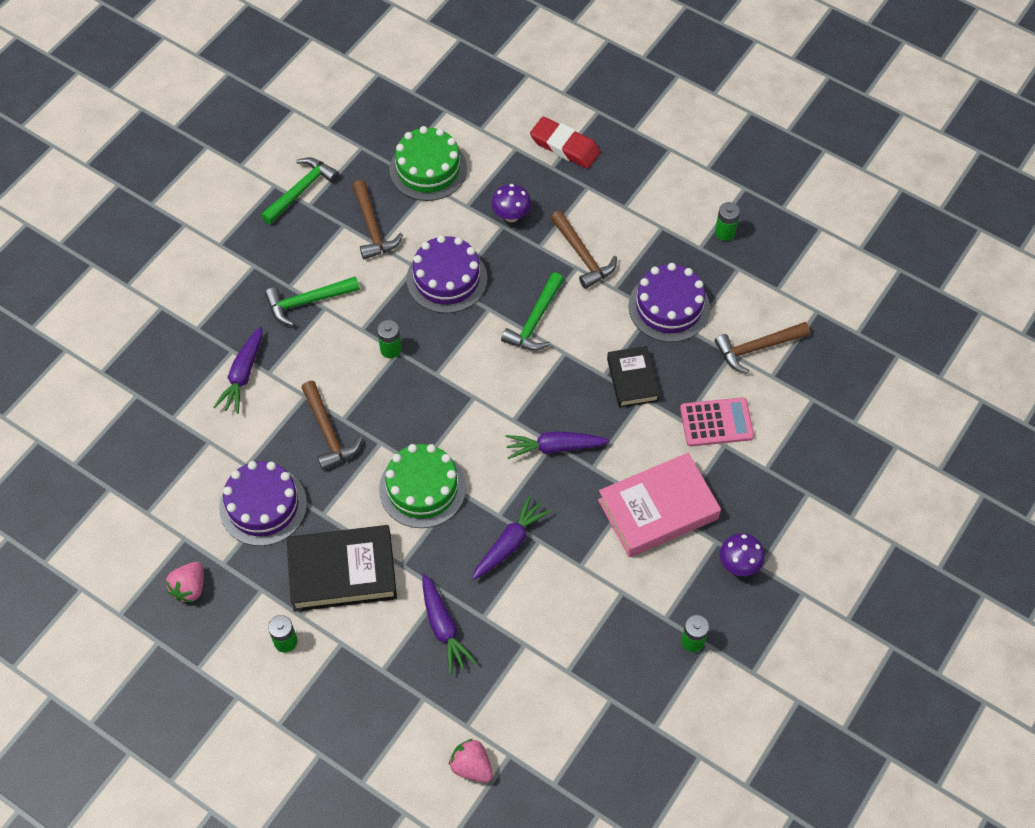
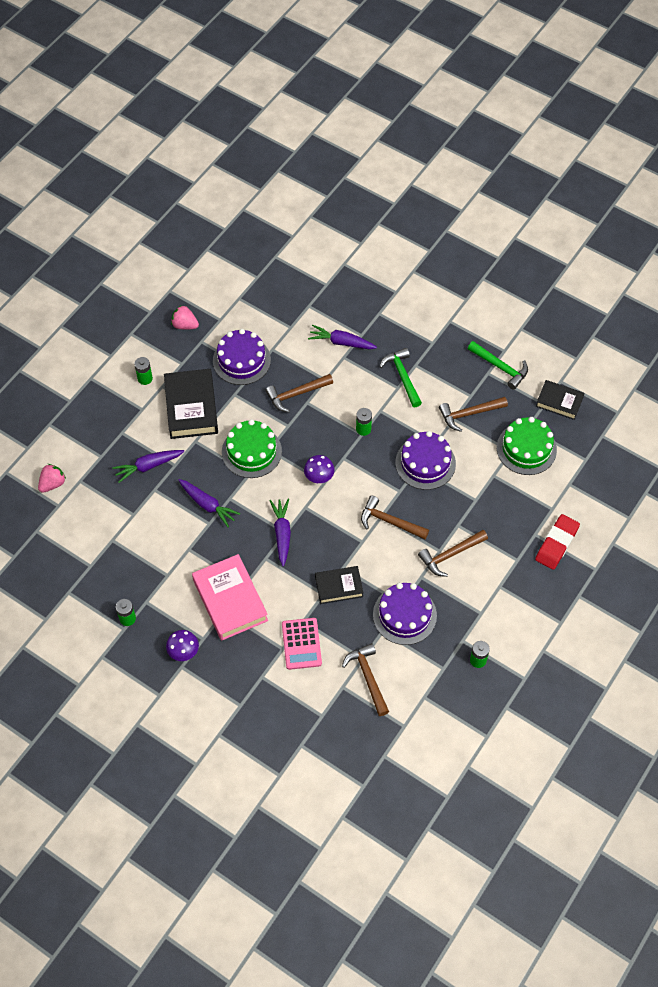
camera: 90 degrees right, 0 degrees up
purple mushroom [491,184,531,222] -> purple mushroom moved to [304,455,335,483]
green hammer [501,272,564,351] -> brown hammer [361,496,429,539]
none -> black book [536,380,585,420]

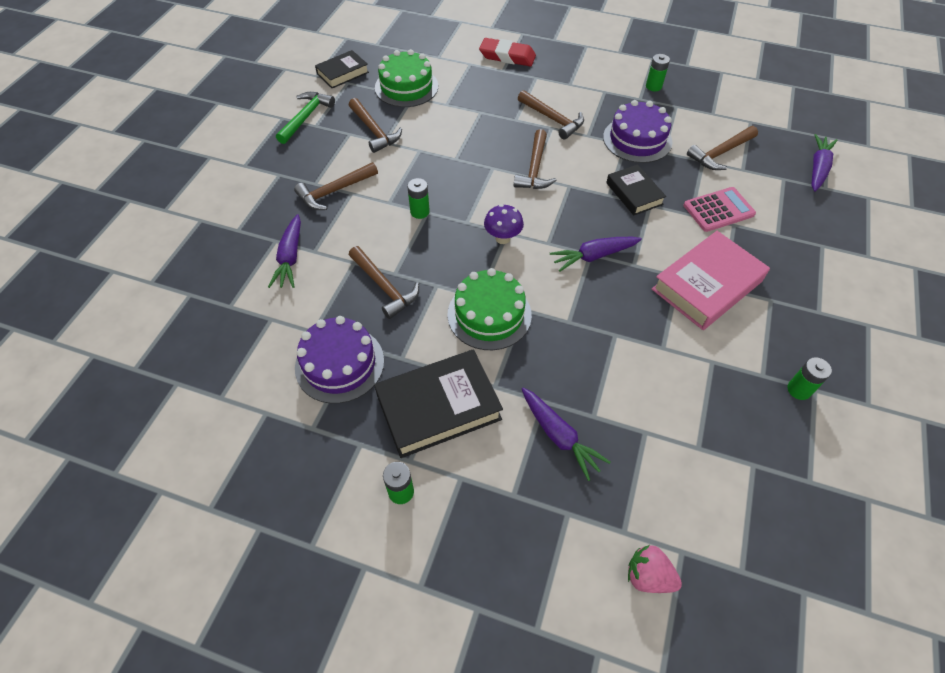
camera: 105 degrees left, 5 degrees down
purple mushroom [166,630,199,661] -> none
pink strawberry [171,305,199,330] -> none
purple carrot [178,479,240,527] -> purple carrot moved to [811,134,838,192]
green hammer [379,348,422,407] -> brown hammer [294,162,378,210]
purple cake [395,431,456,490] -> none
black book [536,380,585,420] -> black book turned 45 degrees clockwise [315,50,369,88]

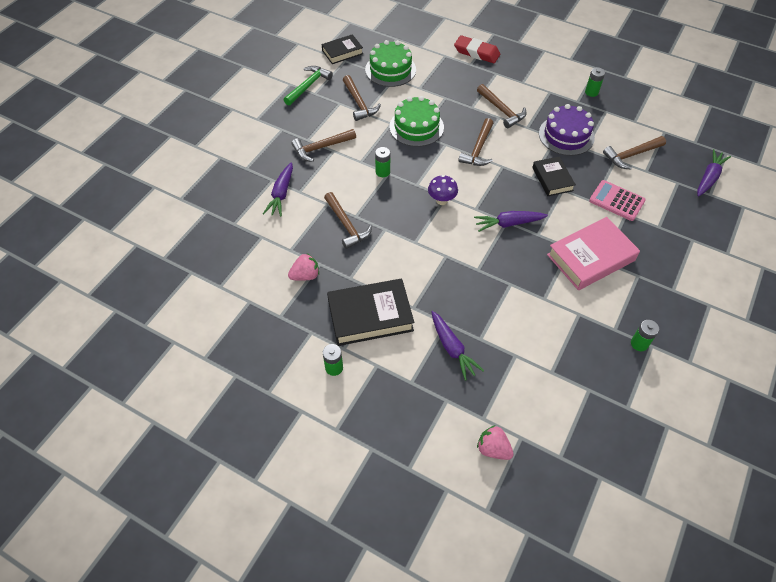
camera: 10 degrees right, 0 degrees up
purple cake [295,316,384,404] -> pink strawberry [288,253,319,281]
green cake [447,268,532,350] -> green cake moved to [389,96,444,147]
pink calculator [684,187,756,232] -> pink calculator turned 135 degrees counterclockwise [589,180,646,221]

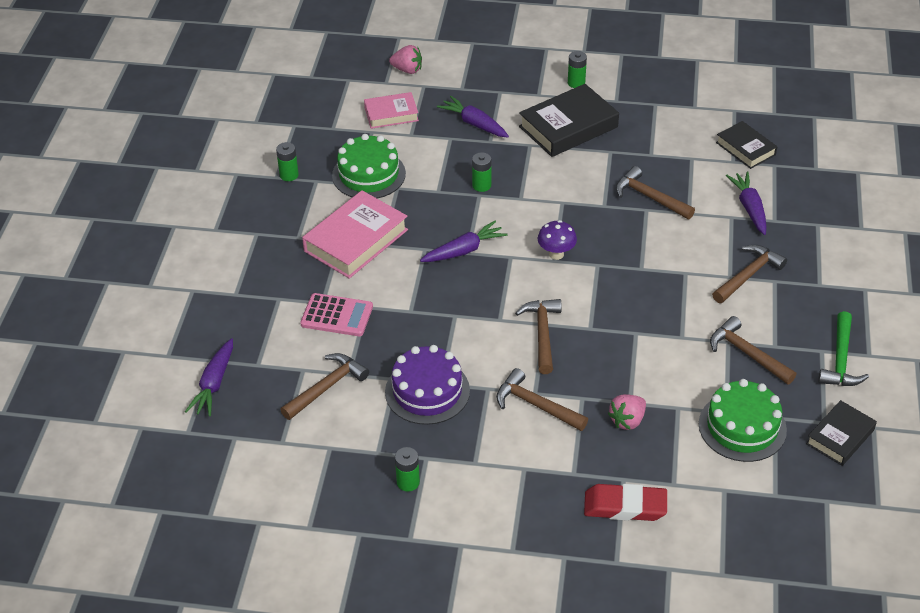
camera: 160 degrees right, 10 degrees down
pink strawberry [288,253,319,281] -> pink strawberry moved to [608,394,646,430]
green battery [375,147,390,177] -> green battery moved to [472,152,491,192]
green cake [389,96,444,147] -> green cake moved to [332,134,406,199]
black book [532,156,576,196] -> black book moved to [716,121,777,169]
none -> pink book [364,92,419,129]

